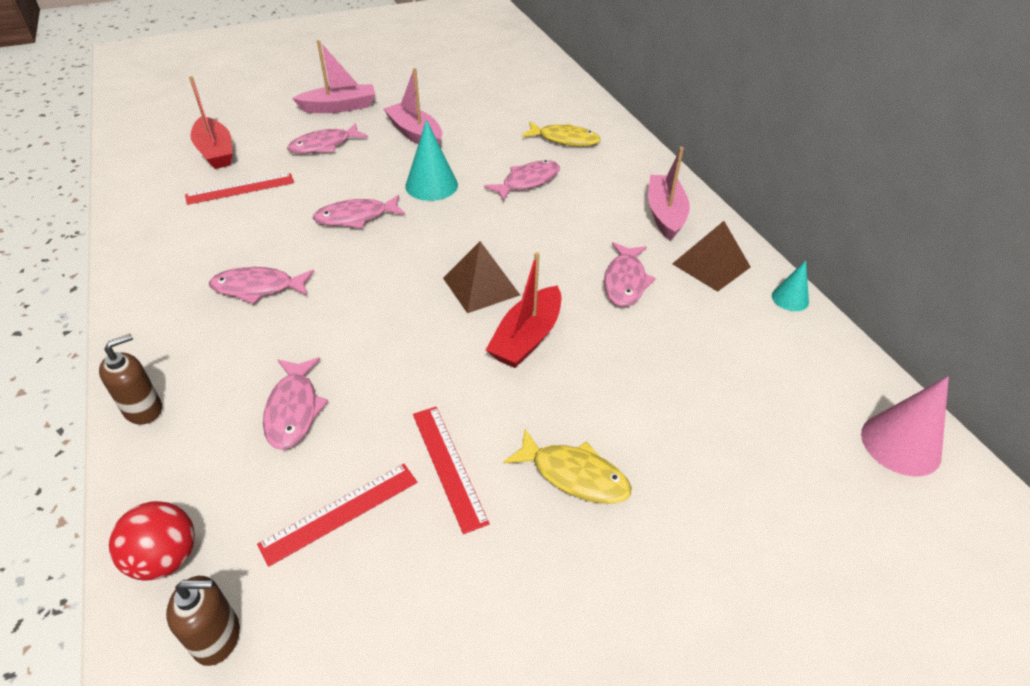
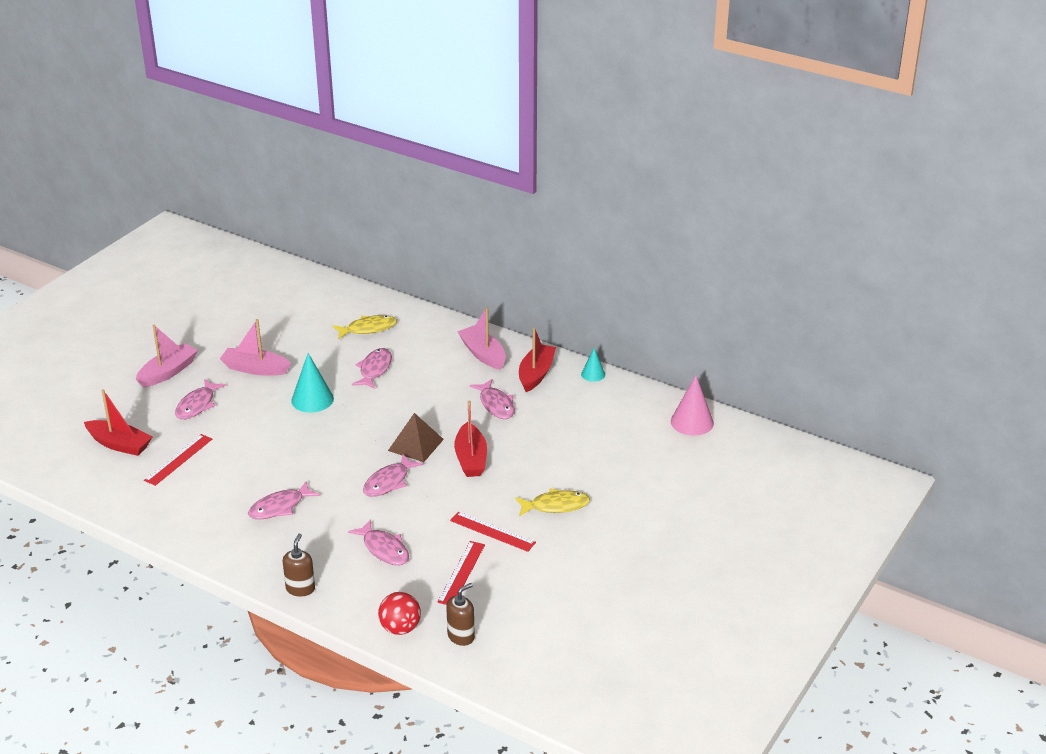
camera: 35 degrees left, 10 degrees down
pink fish [313,195,406,228] -> pink fish moved to [363,454,423,497]
brown pyramid [672,221,751,292] -> red boat [519,327,556,392]

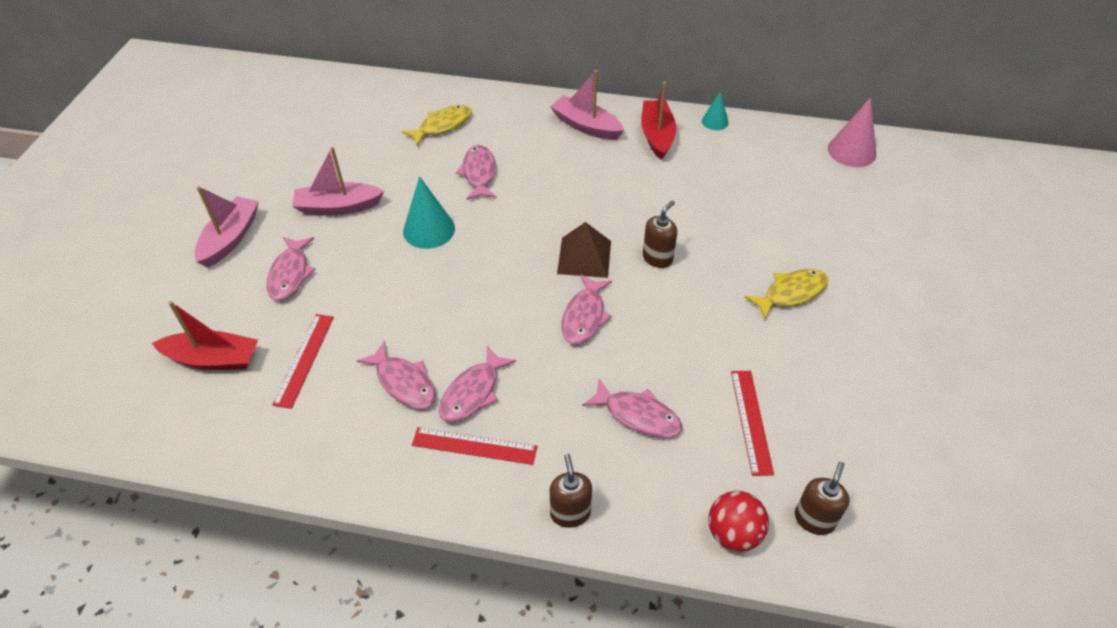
camera: 20 degrees left, 15 degrees up
red ruler [450,512,536,552] -> red ruler moved to [412,427,537,465]
red boat [454,401,487,477] -> brown soap dispenser [643,201,677,268]
pink fish [470,379,515,419] -> pink fish moved to [357,341,436,409]

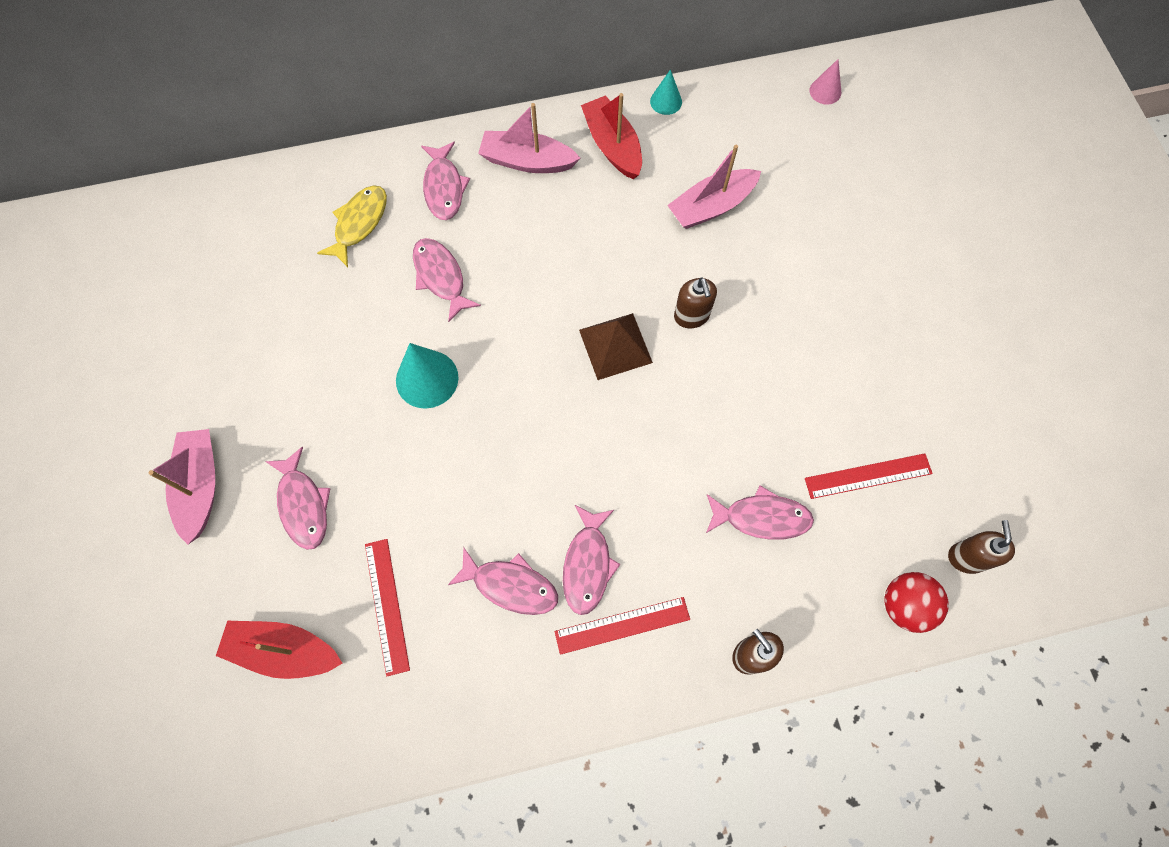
camera: 25 degrees left, 20 degrees up
red boat [152,301,258,370] -> red boat turned 150 degrees counterclockwise [216,621,342,679]
pink boat [292,147,384,215] -> pink boat moved to [667,145,761,229]
pink fish [562,274,612,345] -> pink fish moved to [421,142,470,220]
brown soap dispenser [643,201,677,268] -> brown soap dispenser turned 150 degrees clockwise [674,278,717,328]
red ruler [731,371,774,476] -> red ruler turned 75 degrees counterclockwise [805,453,933,499]
yellow fish [744,269,828,319] -> none
pink cone [828,97,877,167] -> pink cone [809,59,841,105], size x0.58

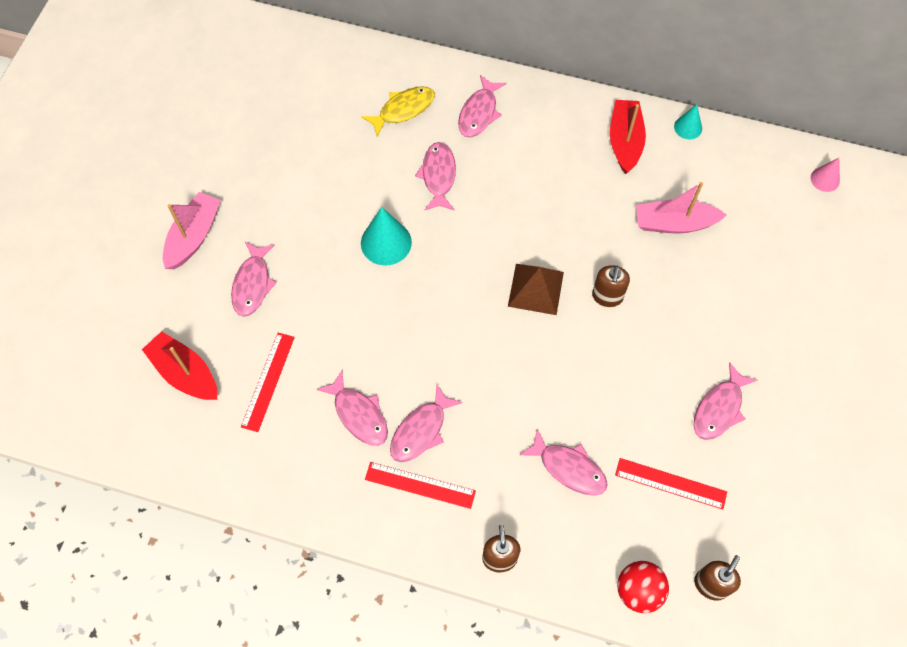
camera: 30 degrees right, 5 degrees down
pink boat [478,103,581,173] -> none
none -> pink fish [694,362,758,440]

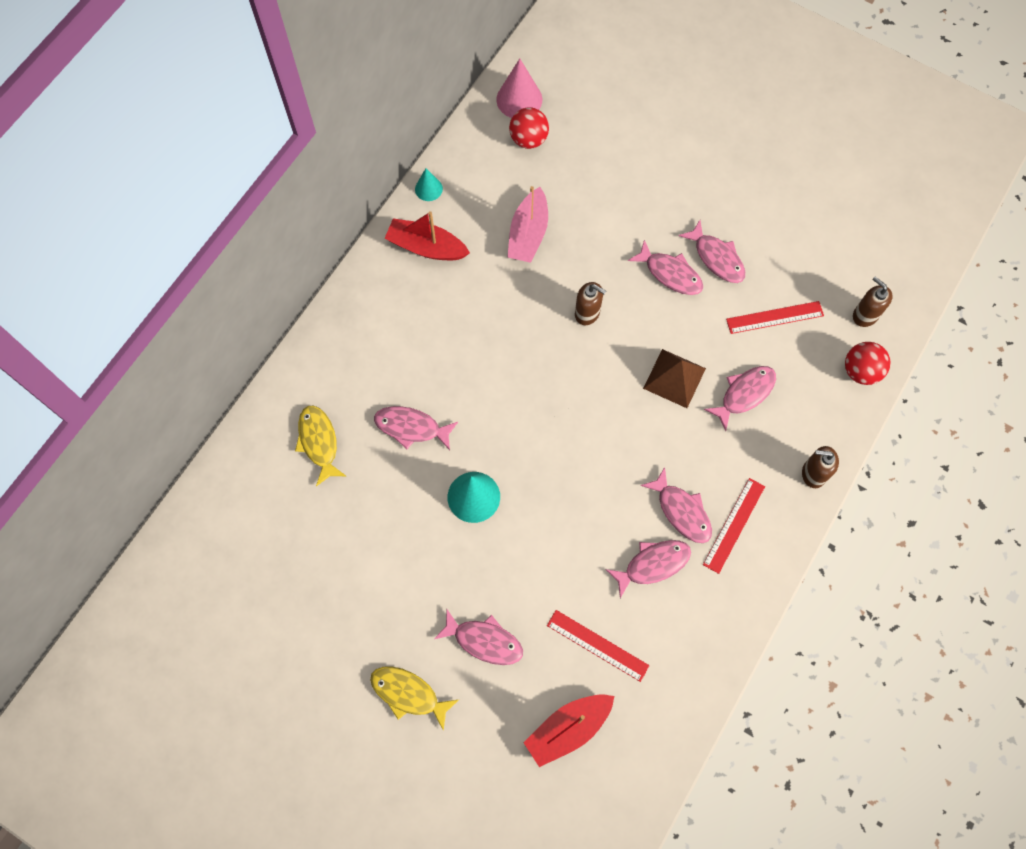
camera: 75 degrees left, 5 degrees up
pink boat [163,192,221,269] -> yellow fish [370,666,458,731]
pink fish [458,75,506,138] -> pink fish moved to [628,240,703,295]
brown pyramid [508,264,564,315] -> brown pyramid moved to [643,349,706,408]
red ruler [615,458,727,510] -> red ruler turned 45 degrees clockwise [726,301,824,334]
pink cone [811,158,840,192] -> pink cone [496,58,542,118], size x1.72
none -> red ball [509,107,549,149]

